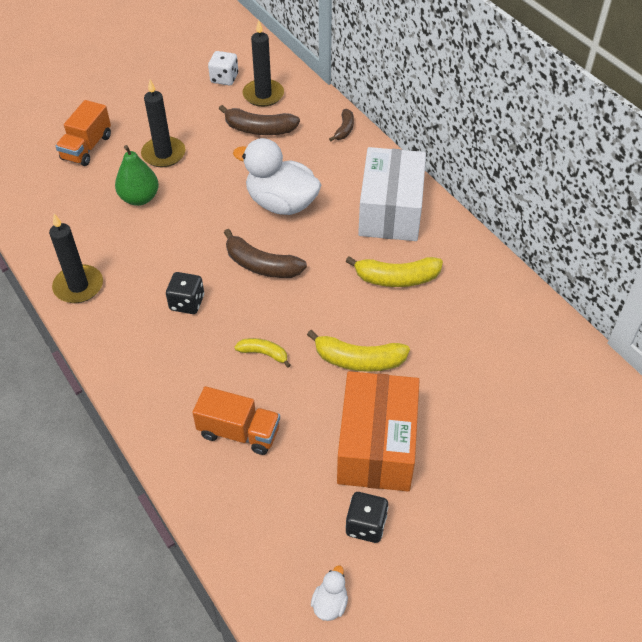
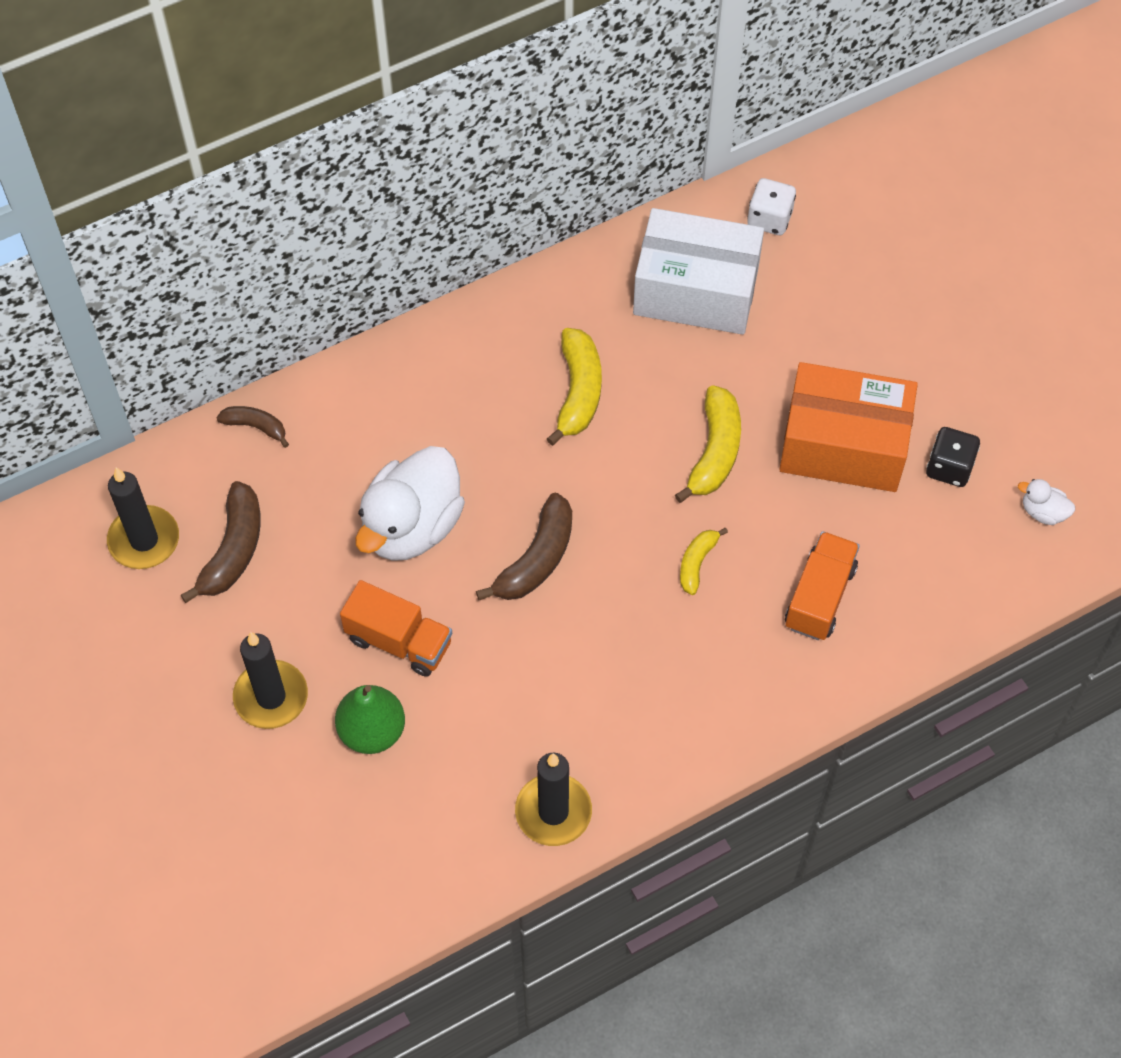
camera: 85 degrees left, 10 degrees up
orange truck [56,100,111,166] -> orange truck moved to [340,580,452,677]
black dice [166,272,204,314] -> none
white dice [208,51,238,85] -> white dice moved to [747,178,796,235]
white box [358,147,426,241] -> white box moved to [633,208,764,335]

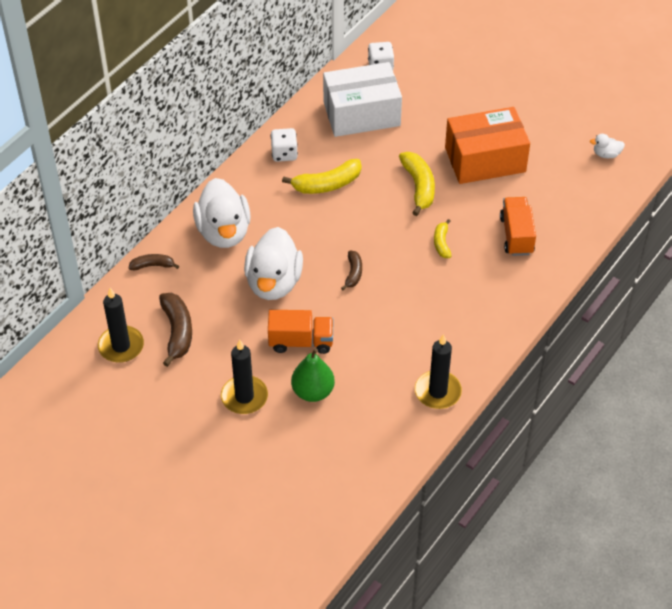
camera: 25 degrees left, 10 degrees down
brown banana [476,493,572,600] -> brown banana [341,251,362,290], size x0.58
yellow banana [547,328,602,446] -> yellow banana turned 90 degrees clockwise [282,159,361,194]
black dice [926,427,980,487] -> none
none -> white duck [193,178,251,248]
none -> white dice [271,128,298,162]

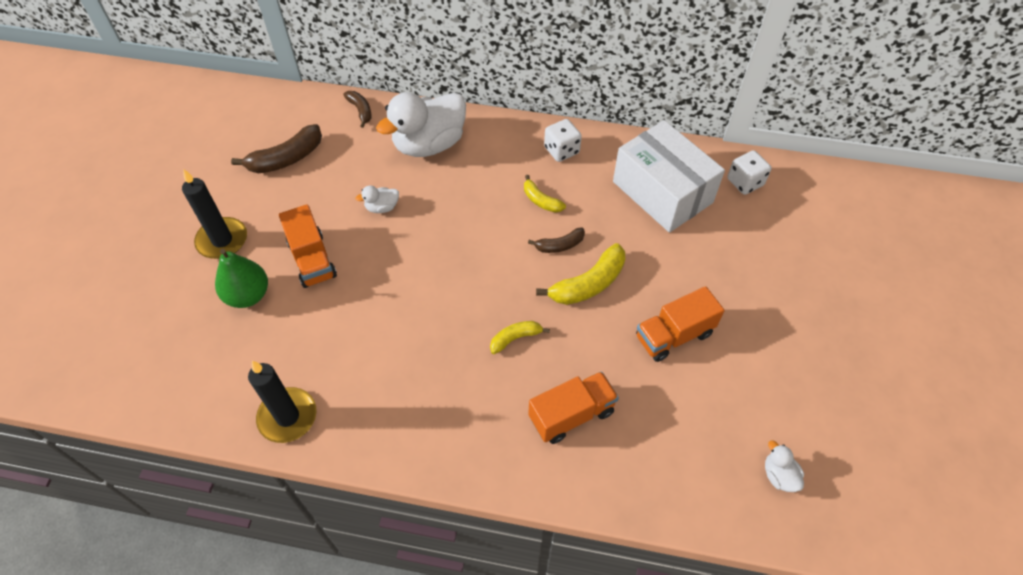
camera: 65 degrees right, 5 degrees up
black candle [98,288,144,363] -> none
white duck [244,227,303,300] -> white duck [356,185,399,213], size x0.42
yellow banana [282,159,361,194] -> yellow banana [524,175,566,212], size x0.58
brown banana [341,251,362,290] -> brown banana moved to [528,227,585,253]
orange box [445,107,530,184] -> orange truck [636,286,725,362]

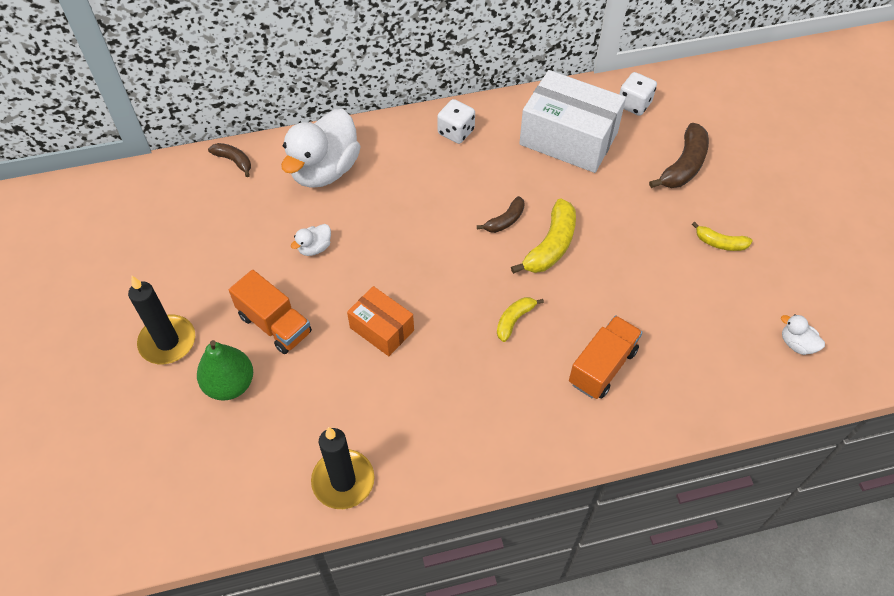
camera: 25 degrees left, 0 degrees up
brown banana [231,124,322,173] -> brown banana moved to [649,123,709,188]
yellow banana [524,175,566,212] -> yellow banana moved to [692,222,752,251]
orange truck [636,286,725,362] -> none
none -> orange box [347,286,414,356]

